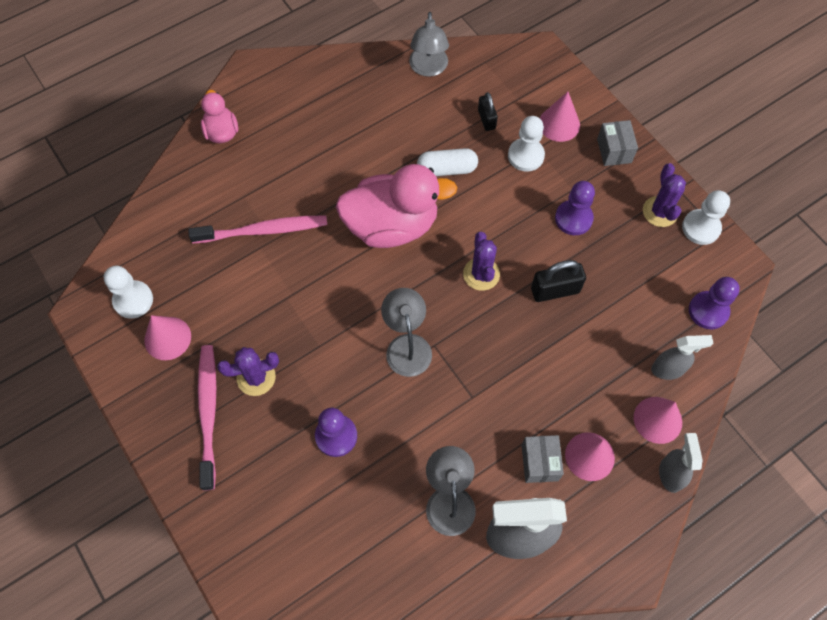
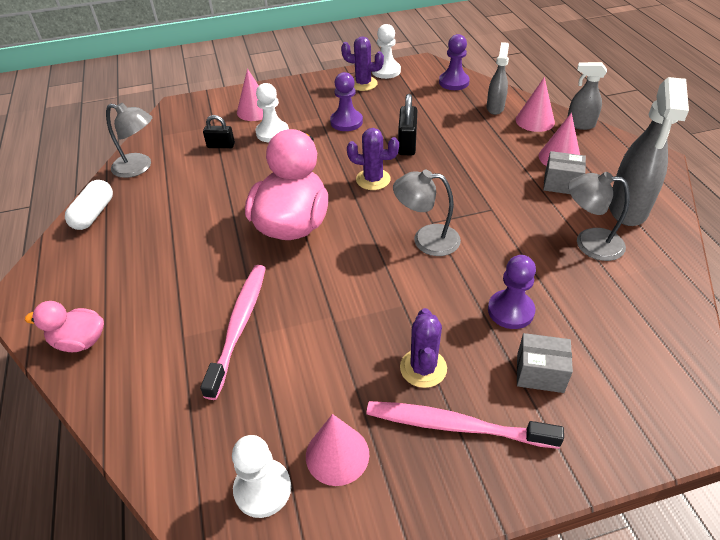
camera: 70 degrees left, 20 degrees down
white capsule [417,148,478,176] -> white capsule moved to [65,180,113,230]
grey box [597,120,638,166] -> grey box moved to [517,333,573,393]

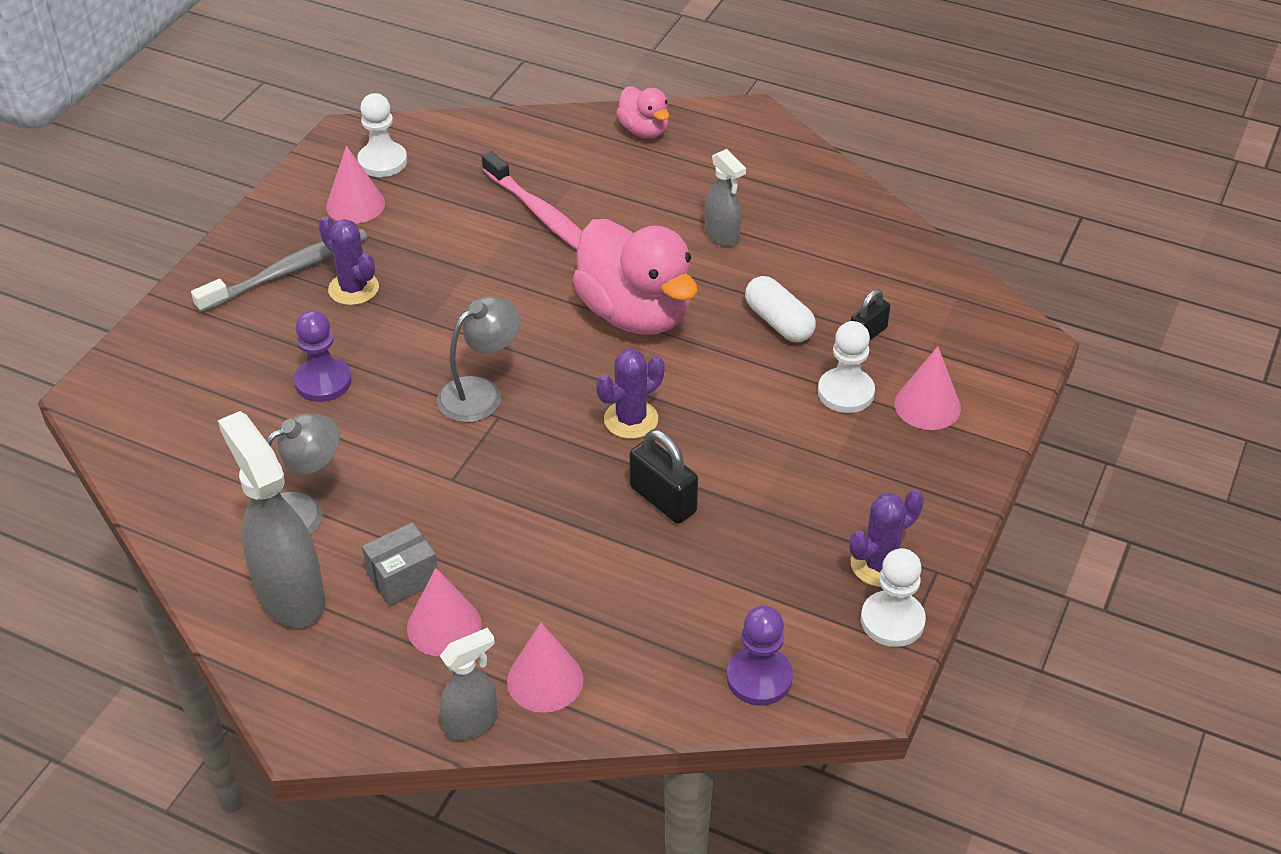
camera: 130 degrees right, 0 degrees up
pink duck [25,301,104,352] -> pink duck turned 105 degrees clockwise [616,86,669,138]
white capsule [65,180,113,230] -> white capsule moved to [745,276,816,342]
grey lamp [106,103,153,178] -> none
purple pawn [330,72,363,131] -> none
pink toothbrush [366,401,564,449] -> grey toothbrush [191,229,368,313]
grey spray bottle [486,42,509,115] -> grey spray bottle moved to [705,149,746,247]
grey box [517,333,573,393] -> none

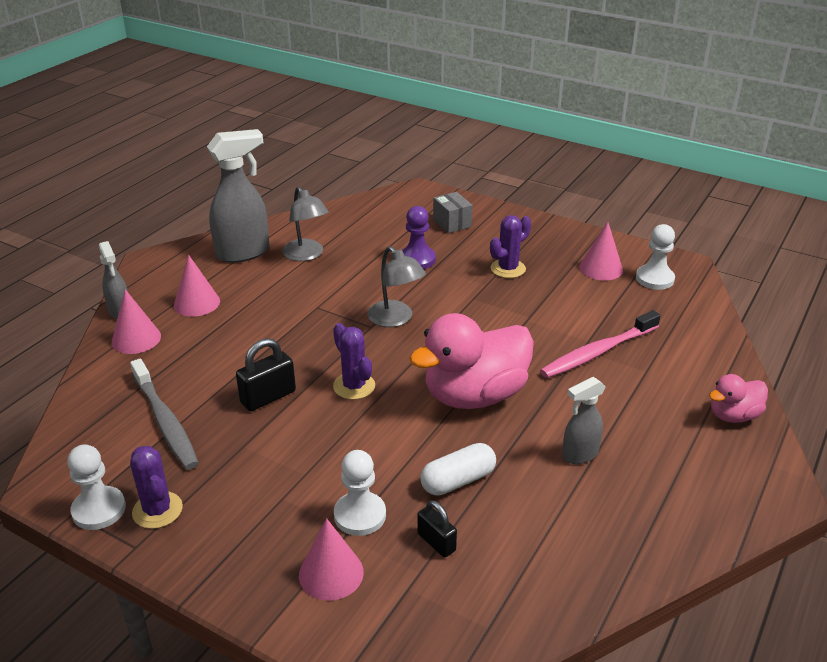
camera: 95 degrees right, 10 degrees down
grey toothbrush [191,229,368,313] -> grey toothbrush moved to [130,359,199,469]
grey box [362,522,438,606] -> grey box moved to [433,192,472,233]
purple pawn [727,606,793,706] -> none

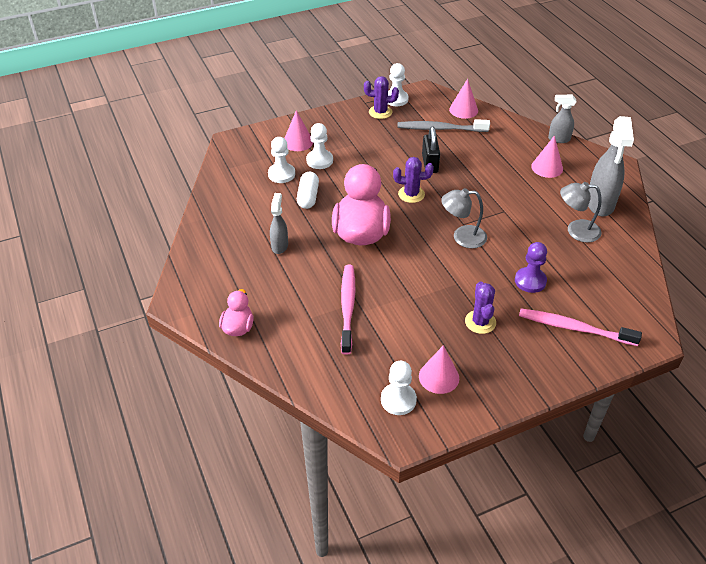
camera: 125 degrees right, 10 degrees up
pink cone [112,289,161,354] -> pink cone moved to [449,79,478,119]
black padlock [417,500,457,558] -> white pawn [268,137,295,183]
grey box [433,192,472,233] -> pink toothbrush [519,309,642,346]

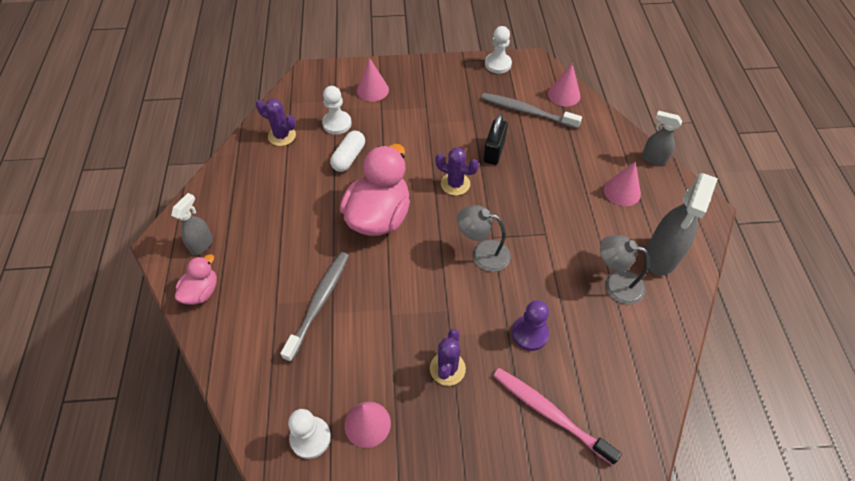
camera: 20 degrees right, 10 degrees up
grey spray bottle [270,193,288,254] -> grey spray bottle moved to [171,193,213,255]
white pawn [306,123,333,169] -> none
pink toothbrush [341,265,355,355] -> grey toothbrush [280,252,349,362]
purple cactus [364,76,399,119] -> purple cactus moved to [256,99,296,146]

